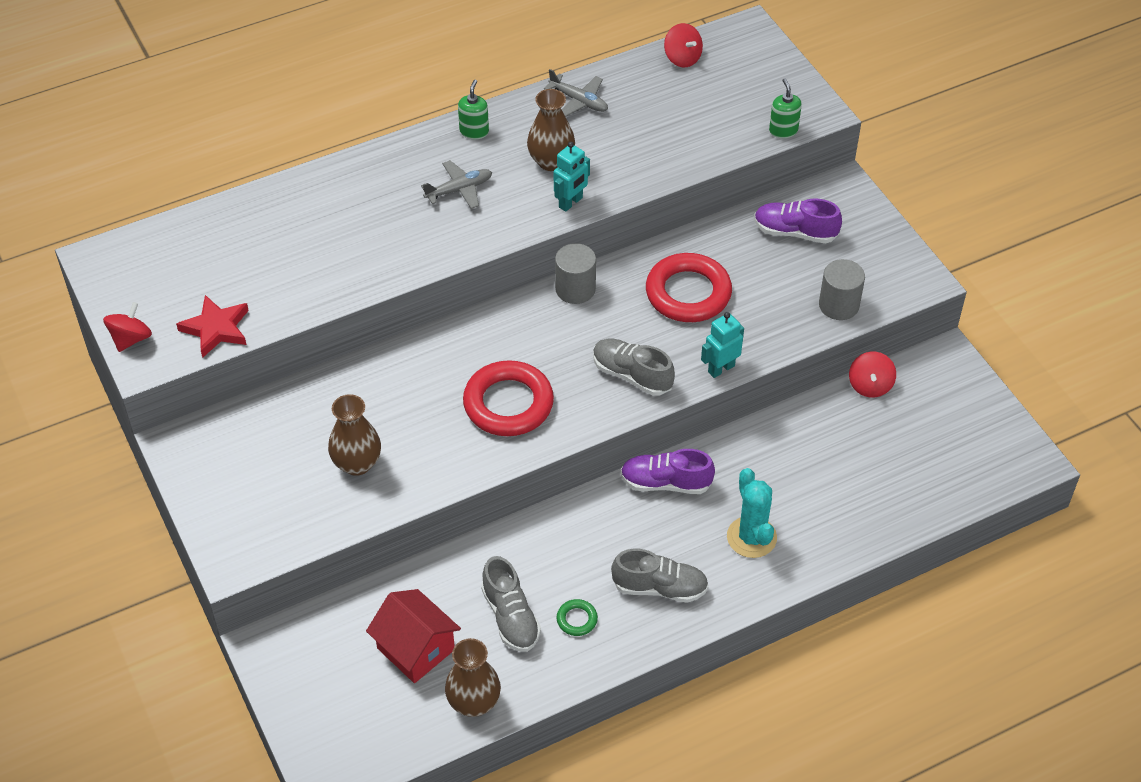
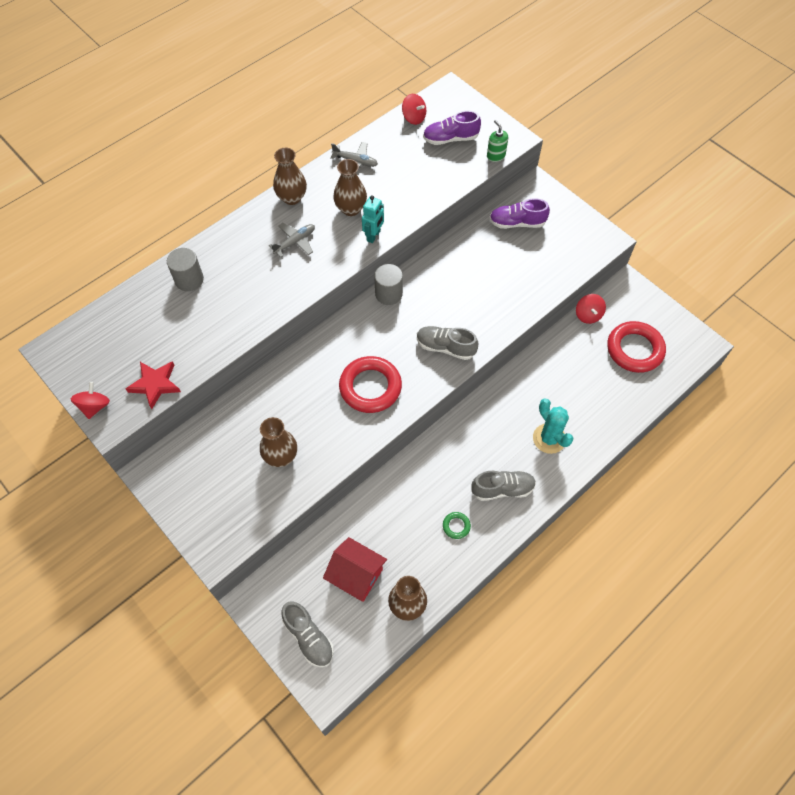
camera: 15 degrees left, 10 degrees up
green soap dispenser [458,79,489,139] -> brown vase [273,148,307,205]
grey shoe [481,556,541,652] -> grey shoe moved to [282,602,334,668]
purple shoe [621,449,715,494] -> purple shoe moved to [423,111,481,145]
red ring [646,253,732,322] -> red ring moved to [607,321,666,373]
turquoise robot [701,312,744,378] -> none
grey cylinder [819,259,865,320] -> grey cylinder moved to [167,248,204,291]

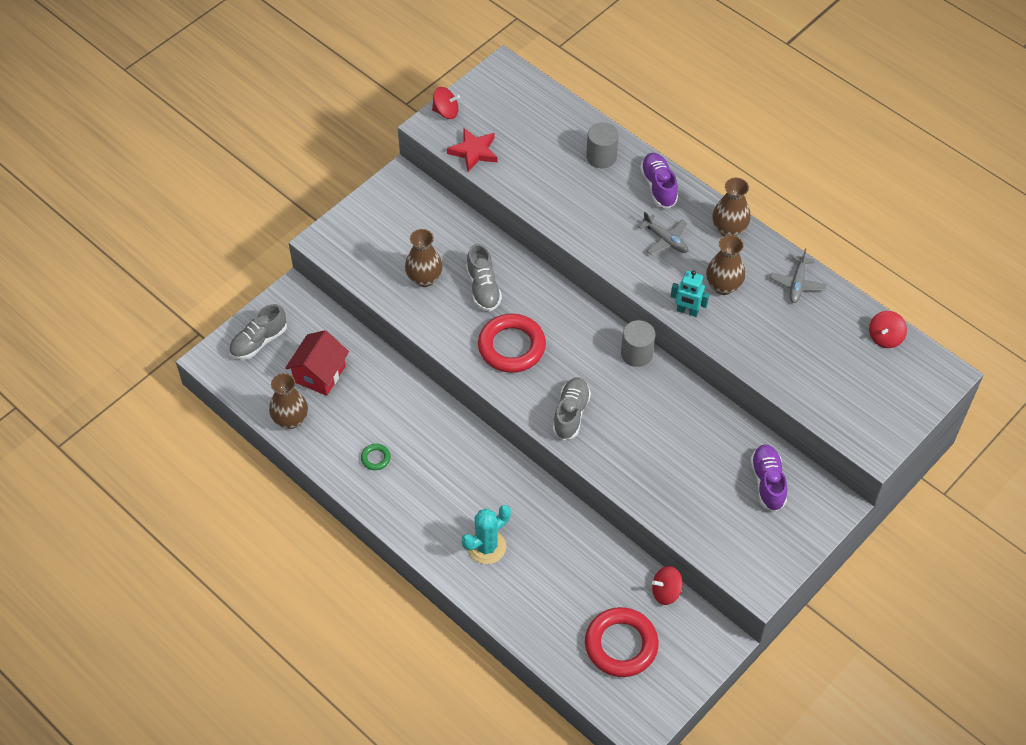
camera: 85 degrees right, 5 degrees down
purple shoe [423,111,481,145] -> purple shoe moved to [640,153,678,208]
grey shoe [471,471,536,501] -> grey shoe moved to [466,244,502,311]
green soap dispenser [487,120,508,162] -> none

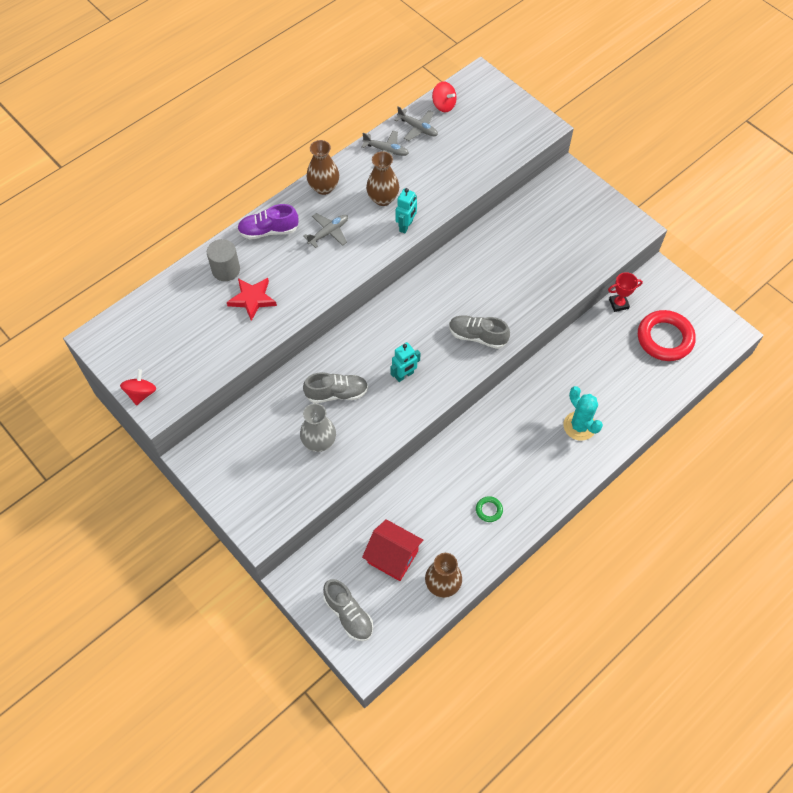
camera: 85 degrees left, 5 degrees up
brown vase [405,229,443,287] -> grey vase [300,403,336,452]
red star [447,128,498,172] -> red star moved to [227,278,277,321]
red ring [478,314,546,373] -> turquoise robot [391,342,420,382]
grey cylinder [621,320,655,367] -> none
red spinning top [652,566,682,605] -> red trophy [608,272,643,312]
purple shoe [750,444,788,512] -> none
none -> grey plane [394,106,438,141]

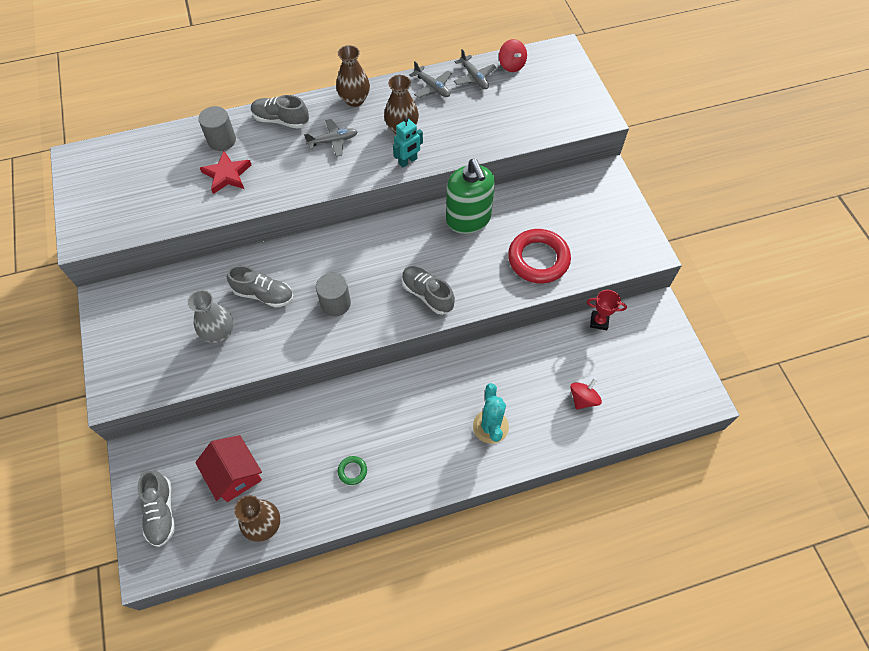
camera: 25 degrees right, 0 degrees up
red spinning top [120,369,156,406] -> red spinning top moved to [570,378,602,410]
purple shoe [237,204,299,240] -> grey shoe [251,95,309,129]
turquoise robot [391,342,420,382] -> grey cylinder [316,273,351,316]
red ring [638,310,696,361] -> red ring moved to [508,229,571,283]
none -> green soap dispenser [446,159,495,234]

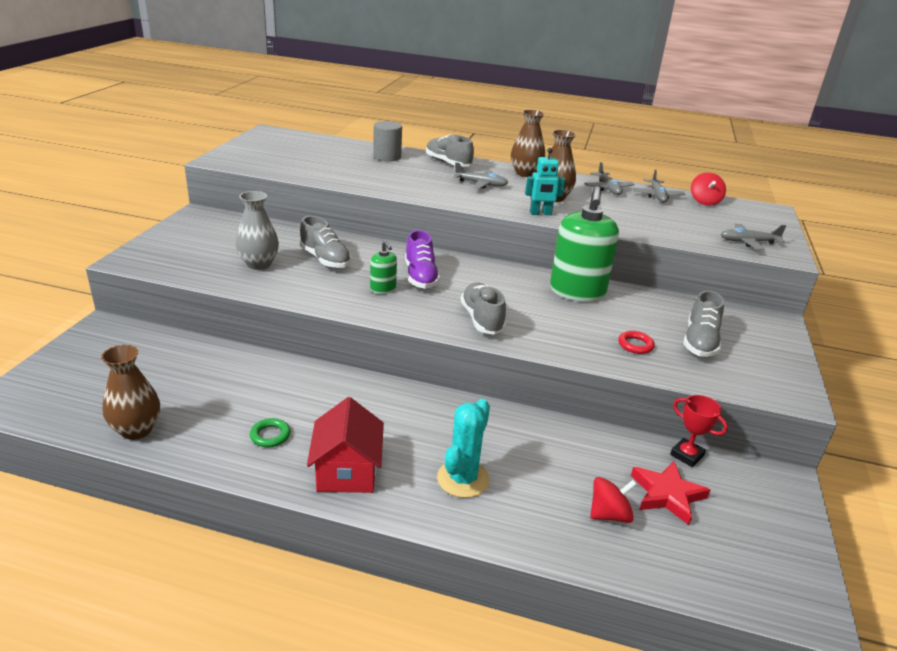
camera: 30 degrees right, 30 degrees down
grey shoe [138,470,175,547] -> grey shoe moved to [683,290,724,357]
red house [195,435,262,502] -> red house moved to [307,397,384,493]
red star [200,151,251,194] -> red star moved to [631,461,710,525]
grey cylinder [316,273,351,316] -> green soap dispenser [370,241,397,294]
red ring [508,229,571,283] -> red ring [618,331,655,354], size x0.43
none -> purple shoe [405,230,440,289]
none -> grey plane [721,224,786,250]

